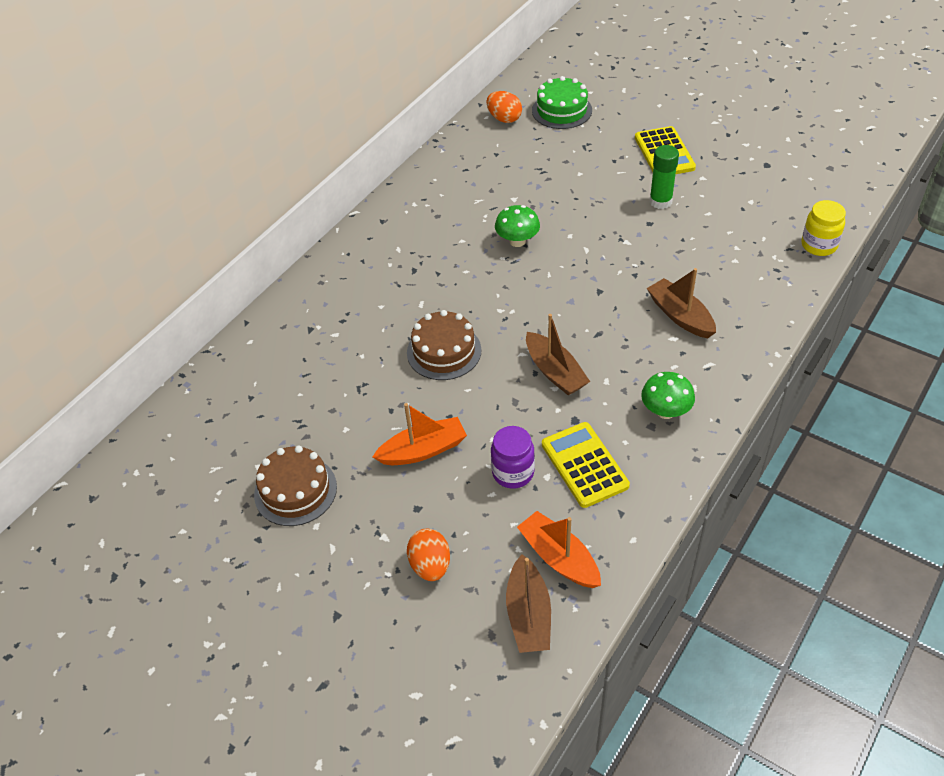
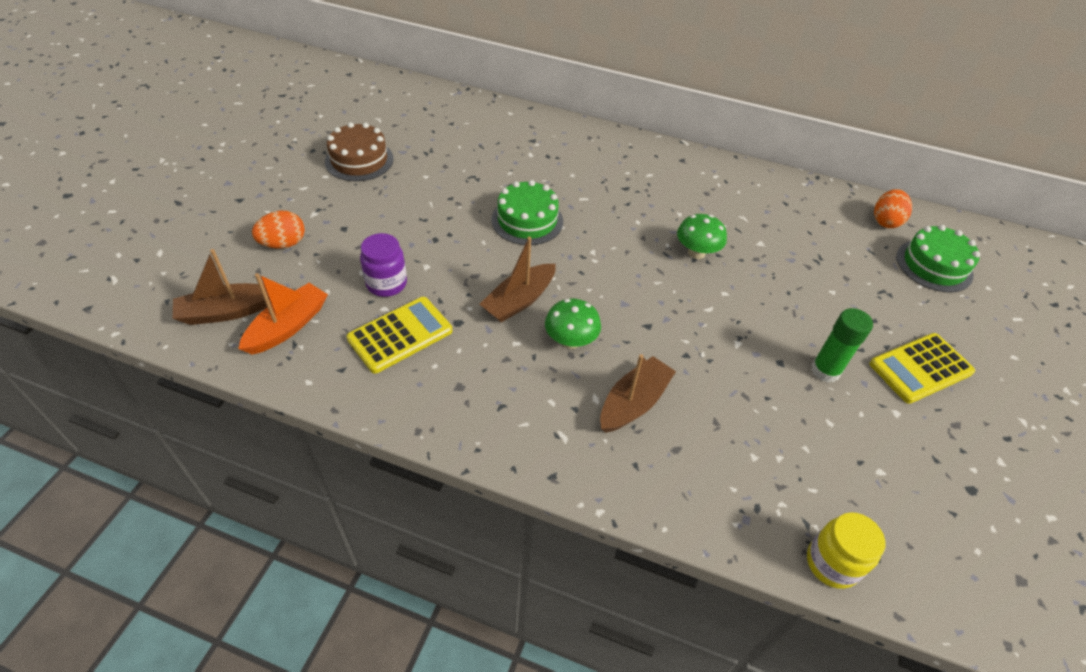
camera: 70 degrees right, 0 degrees up
orange boat [372,403,467,465] -> none
brown cake [407,310,481,380] -> green cake [491,180,563,245]
green mushroom [641,372,695,419] -> green mushroom moved to [545,299,601,349]

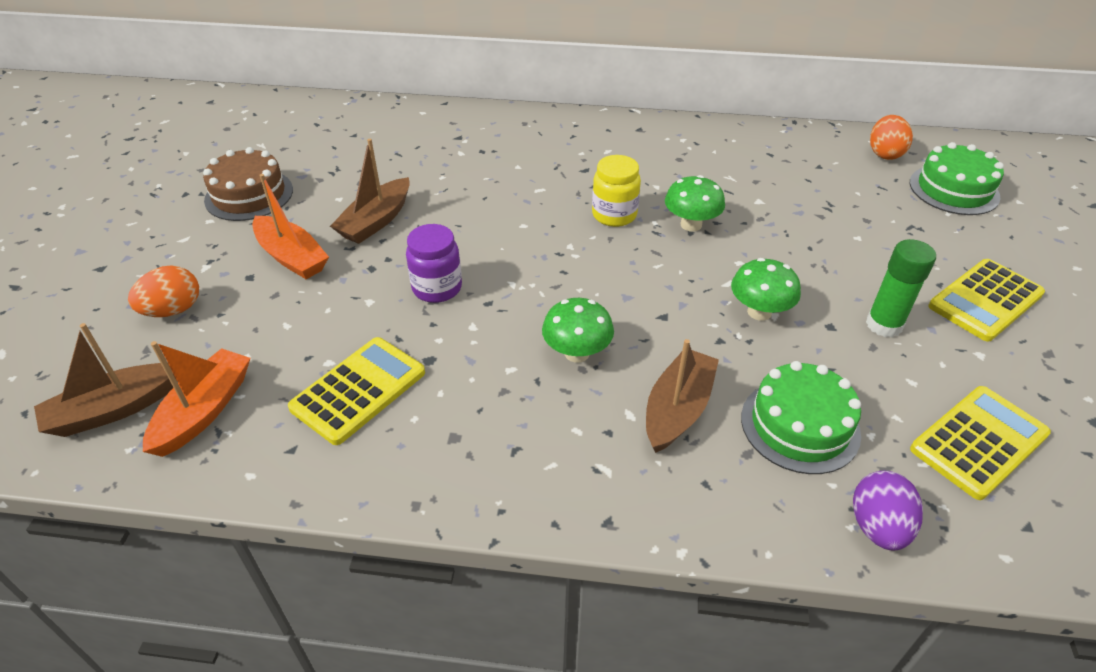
camera: 10 degrees left, 5 degrees down
purple jar [360,233,407,297] -> purple jar moved to [406,224,462,303]
brown boat [480,237,556,322] -> brown boat moved to [330,139,410,244]
green cake [491,180,563,245] -> green cake moved to [741,361,861,474]
yellow jar [807,512,885,589] -> yellow jar moved to [592,155,641,227]
none -> orange boat [252,174,329,279]
none -> green mushroom [731,258,801,321]
none -> purple egg [853,470,923,551]
none -> yellow calculator [910,386,1051,500]

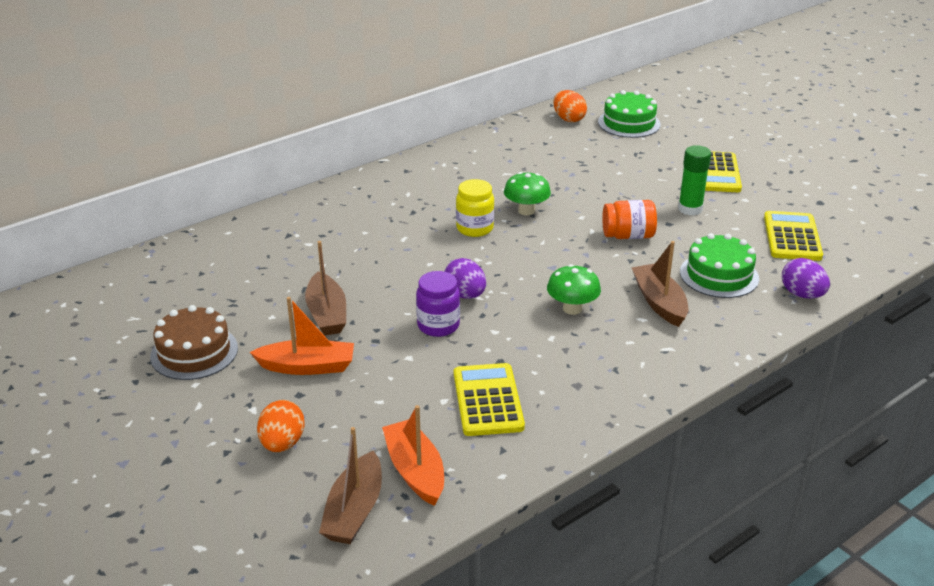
camera: 45 degrees left, 10 degrees down
green mushroom [731,258,801,321] -> orange jar [602,200,657,239]
none -> purple egg [444,258,486,299]

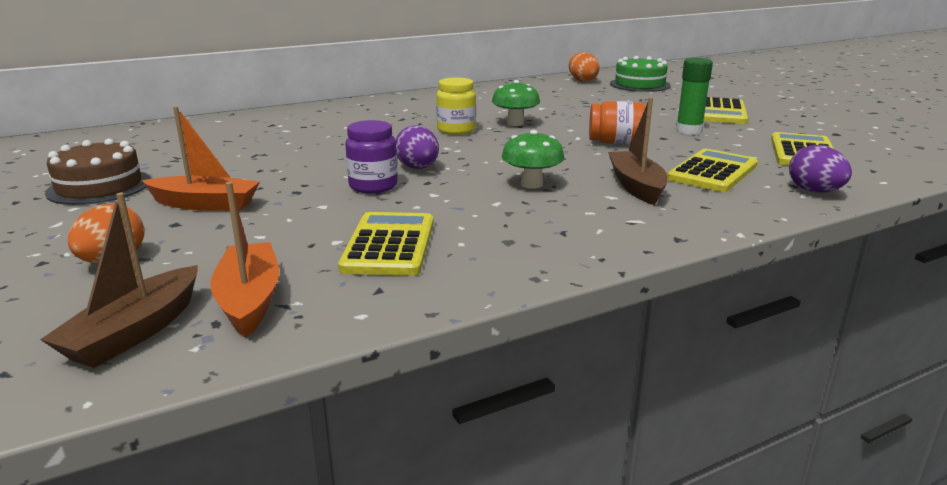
camera: 10 degrees right, 10 degrees down
brown boat [305,241,346,336] -> none
green cake [680,233,759,298] -> yellow calculator [667,149,758,192]

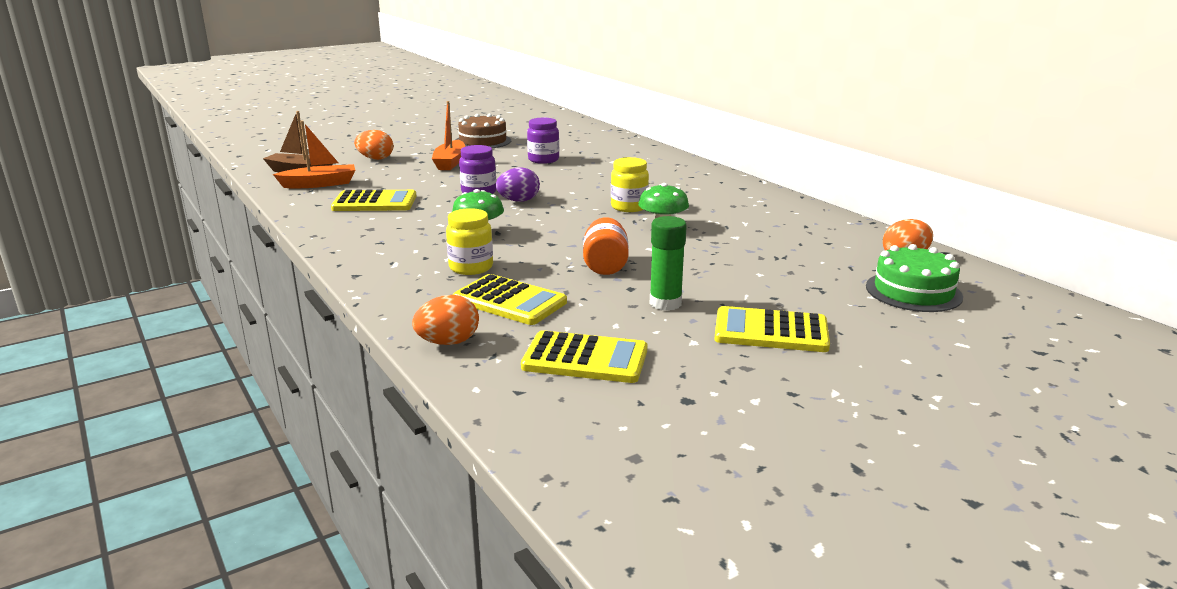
camera: 85 degrees right, 0 degrees up
brown boat [608,97,668,205] -> yellow jar [446,208,493,275]
purple egg [789,145,852,192] -> orange egg [412,295,479,345]
none -> purple jar [527,118,559,164]

